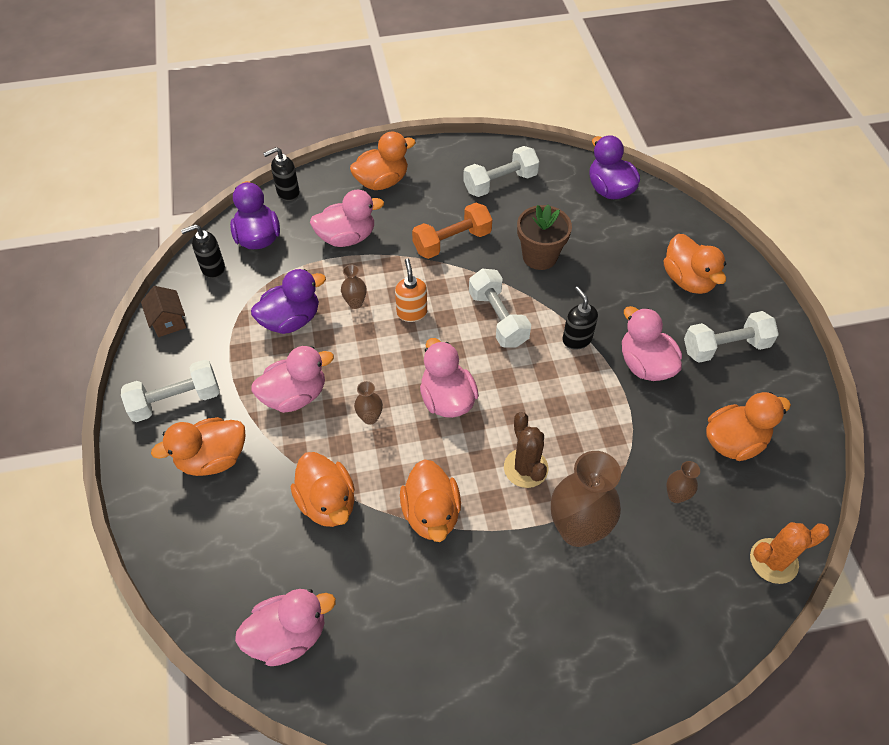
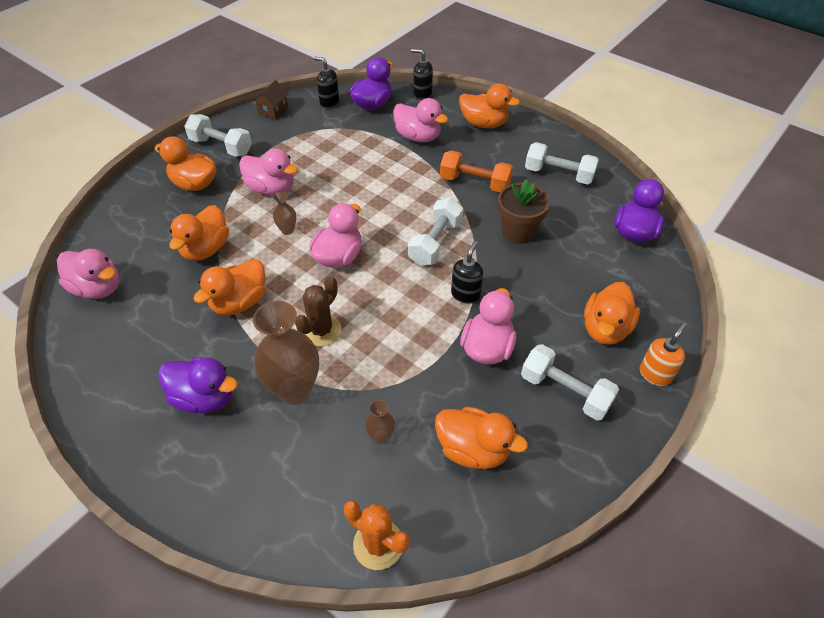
camera: 50 degrees right, 5 degrees down
purple duck [251,269,326,334] -> purple duck moved to [158,358,238,413]
brown vase [341,265,366,309] -> none
orange soap dispenser [395,258,427,322] -> orange soap dispenser moved to [640,322,687,386]

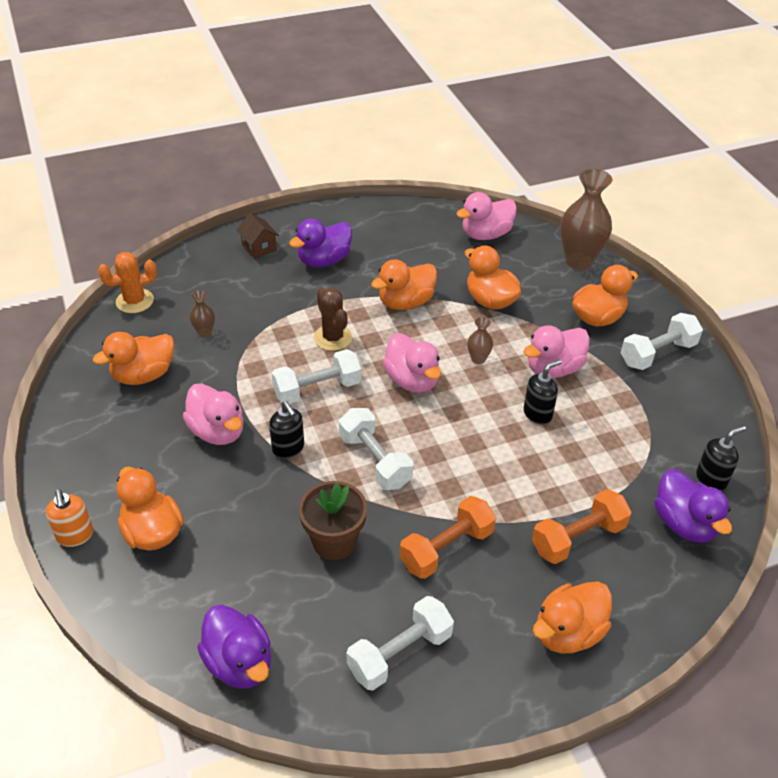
camera: 120 degrees right, 5 degrees down
orange duck [193,259,265,315] -> orange duck turned 105 degrees counterclockwise [371,259,437,310]
brown house [252,80,289,120] -> brown house moved to [237,213,279,259]
brown vase [253,301,319,405] -> brown vase moved to [560,169,612,270]
pink duck [393,98,448,142] -> orange dumbbell [532,489,632,564]
black soap dispenser [411,49,433,100] -> black soap dispenser moved to [524,359,562,425]
white dumbbell [521,344,619,420] -> white dumbbell moved to [271,349,361,404]

